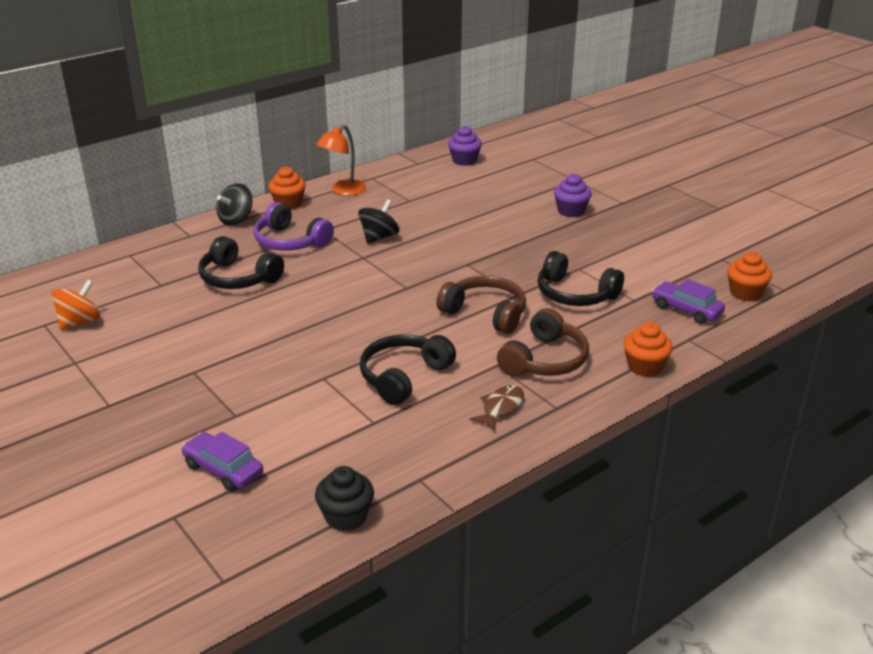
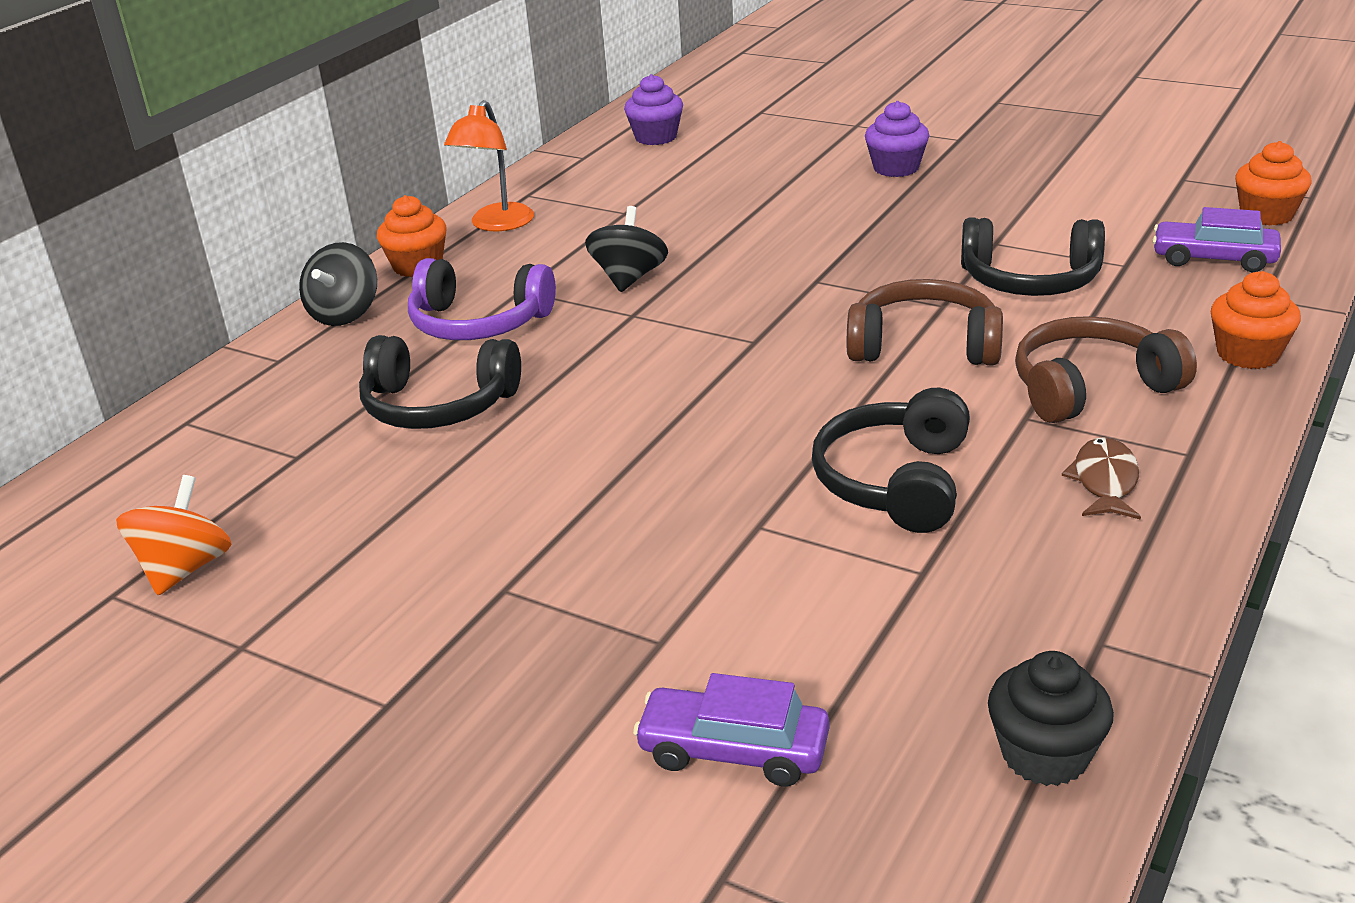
camera: 20 degrees left, 0 degrees up
brown headphones [497,308,589,376] -> brown headphones turned 120 degrees counterclockwise [1015,316,1197,423]

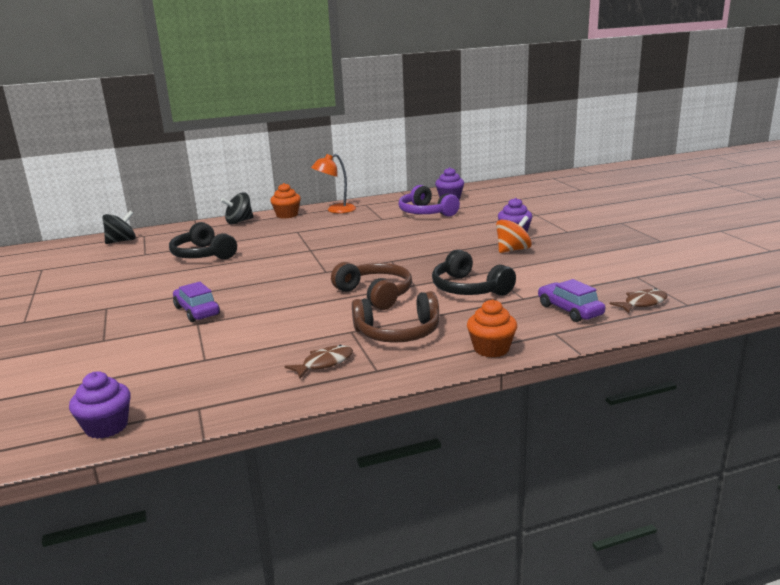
camera: 40 degrees right, 10 degrees down
orange spinning top [116,475,231,595] -> orange spinning top moved to [496,216,532,253]
purple headphones [408,258,556,340] -> purple headphones moved to [399,185,460,217]
black spinning top [585,206,668,292] -> black spinning top moved to [102,211,136,244]
purple car [633,673,829,786] -> purple car moved to [173,282,220,322]
black headphones [812,388,970,533] -> none
black cupcake [988,651,1114,786] -> purple cupcake [69,371,131,439]
brown headphones [1015,316,1197,423] -> brown headphones turned 150 degrees clockwise [352,291,440,343]
orange cupcake [1235,141,1312,226] -> brown fish [610,288,667,313]

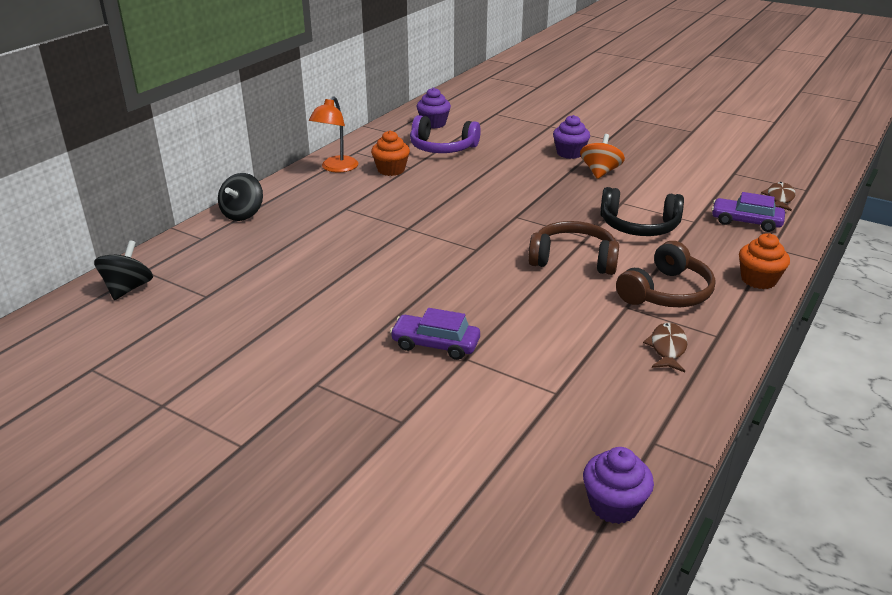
camera: 40 degrees left, 10 degrees up
black headphones [169,222,237,260] -> none
orange cupcake [270,183,301,218] -> orange cupcake moved to [371,130,410,176]

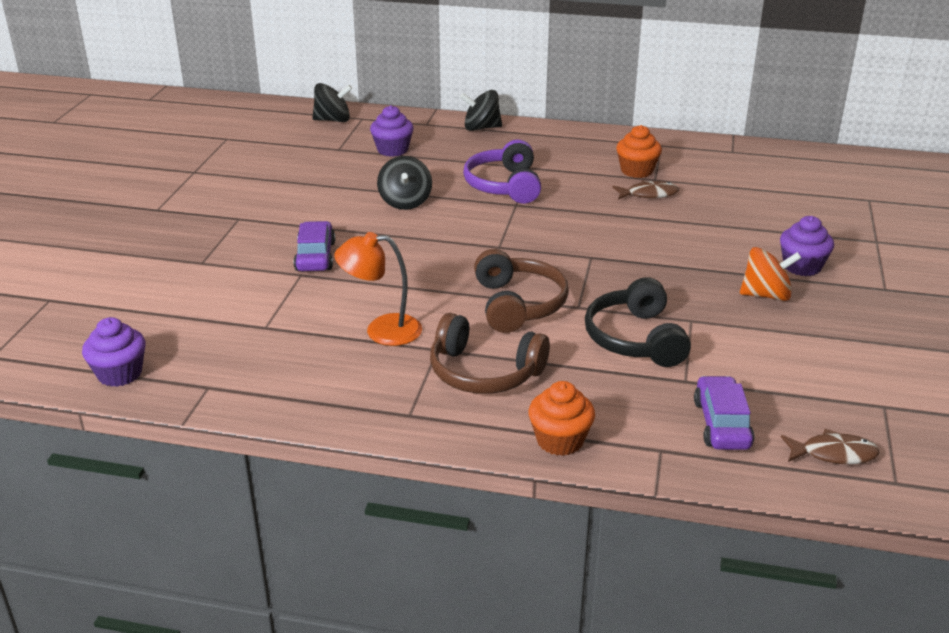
camera: 70 degrees right, 0 degrees up
orange lamp [309,96,358,172] -> orange lamp moved to [335,232,422,346]
purple headphones [410,115,481,153] -> purple headphones moved to [463,139,541,204]
purple cupcake [416,87,451,129] -> purple cupcake moved to [370,105,414,157]
brown fish [643,323,688,372] -> brown fish moved to [612,180,679,200]
none -> black spinning top [377,156,432,210]

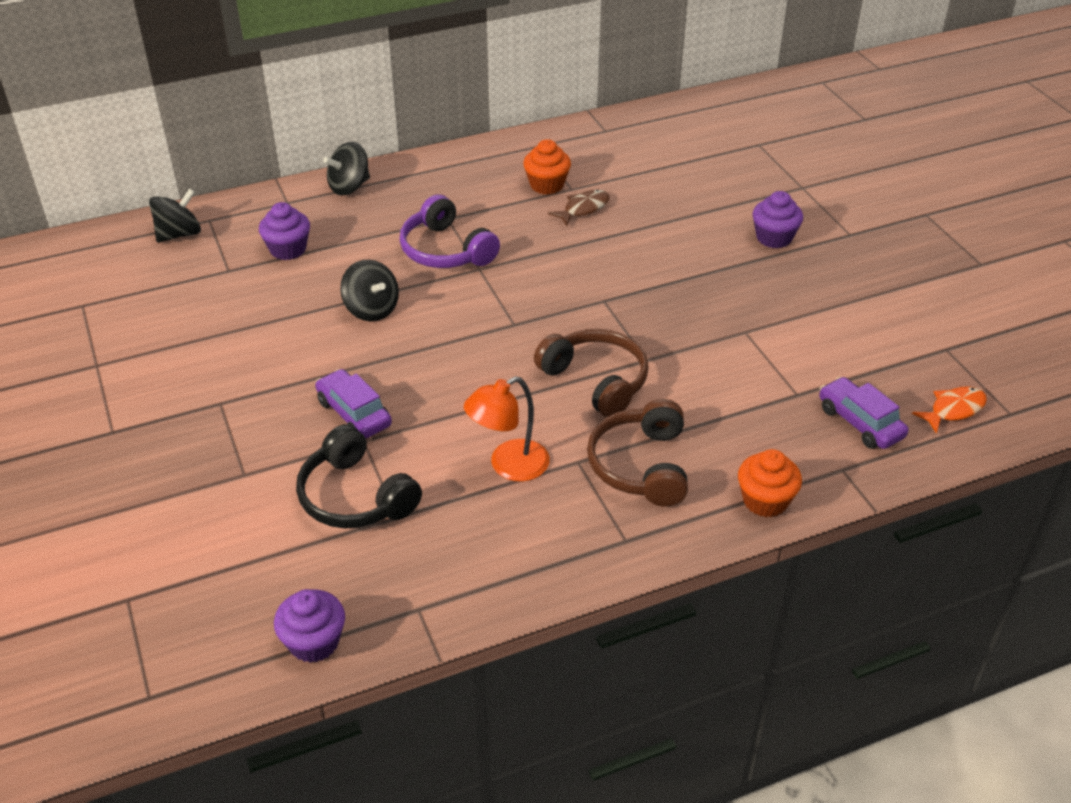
camera: 35 degrees left, 10 degrees up
brown headphones [430,313,550,394] -> brown headphones turned 105 degrees clockwise [587,399,688,507]
black headphones [585,277,691,367] -> black headphones moved to [296,424,422,528]
orange spinning top [740,247,801,301] -> none
brown fish [781,429,879,464] -> orange fish [912,387,987,434]

